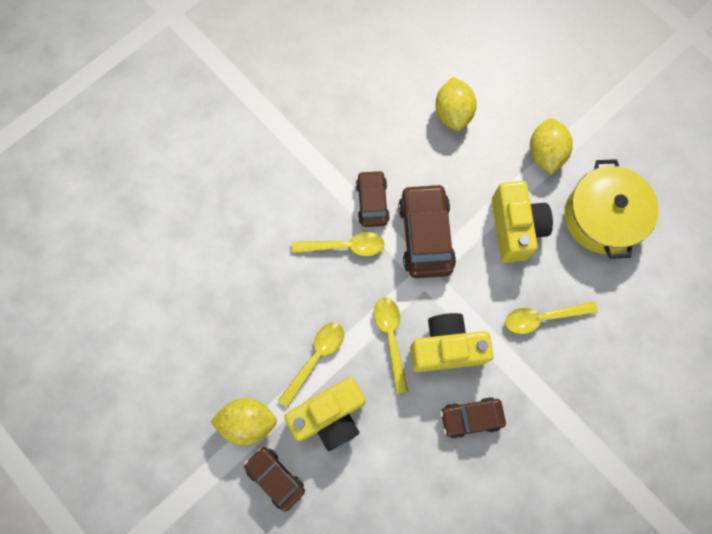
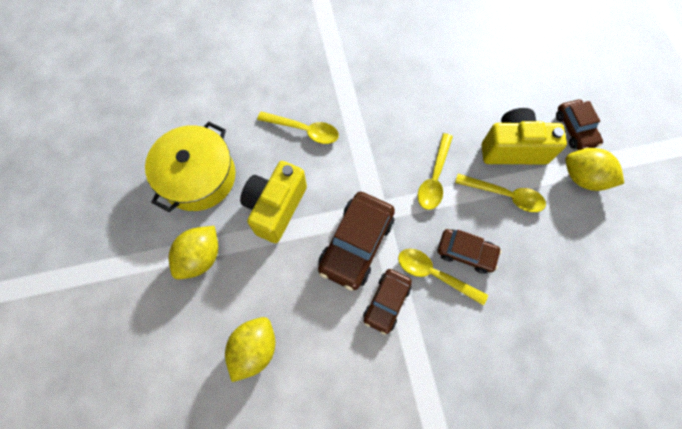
camera: 150 degrees left, 5 degrees down
yellow spoon [278,322,344,408] -> yellow spoon turned 135 degrees counterclockwise [455,174,546,212]
yellow camera [410,313,493,372] -> none
brown car [440,397,506,438] -> brown car moved to [438,229,502,274]

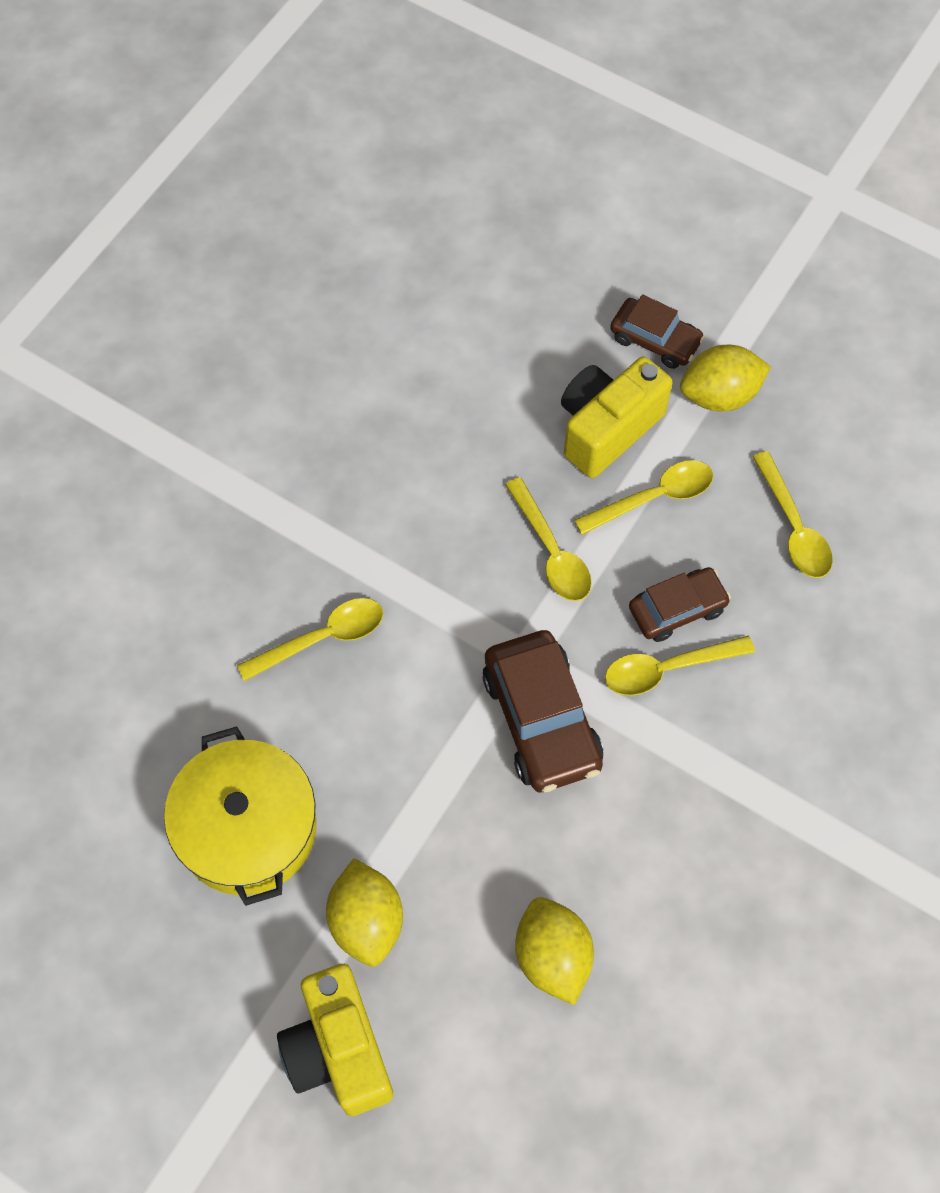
camera: 45 degrees left, 5 degrees down
yellow camera [240,161,307,243] -> yellow camera moved to [277,964,393,1116]
brown car [363,269,412,335] -> none
none -> yellow spoon [753,451,833,578]

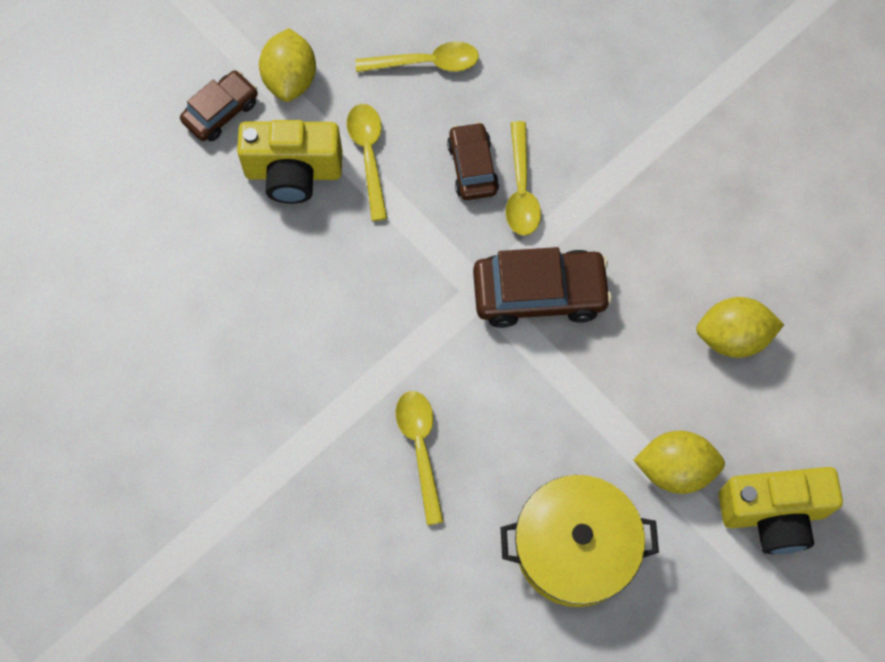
camera: 75 degrees left, 5 degrees up
yellow spoon [505,477,592,601] -> none
yellow camera [561,356,673,478] -> yellow camera turned 60 degrees counterclockwise [237,120,342,204]

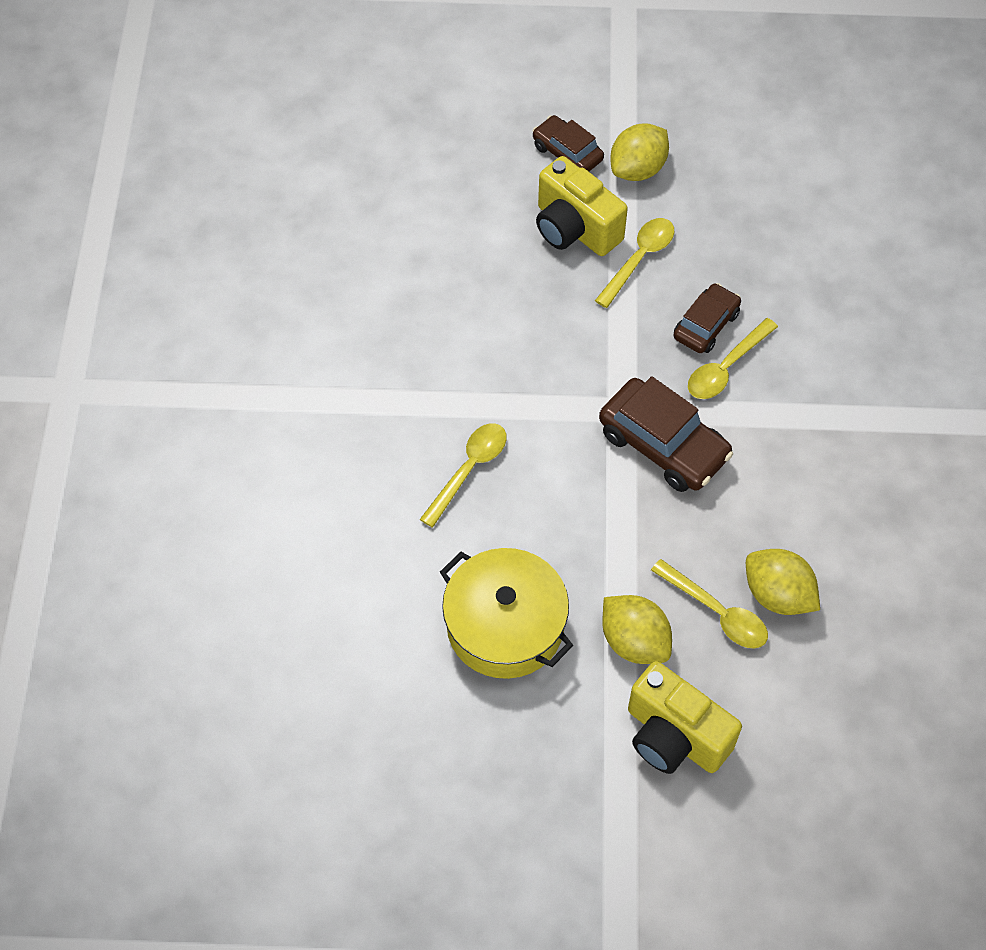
camera: 45 degrees right, 10 degrees down
brown car [180,70,258,141] -> brown car turned 135 degrees counterclockwise [533,115,604,172]
yellow spoon [355,42,479,72] -> yellow spoon moved to [651,559,768,649]

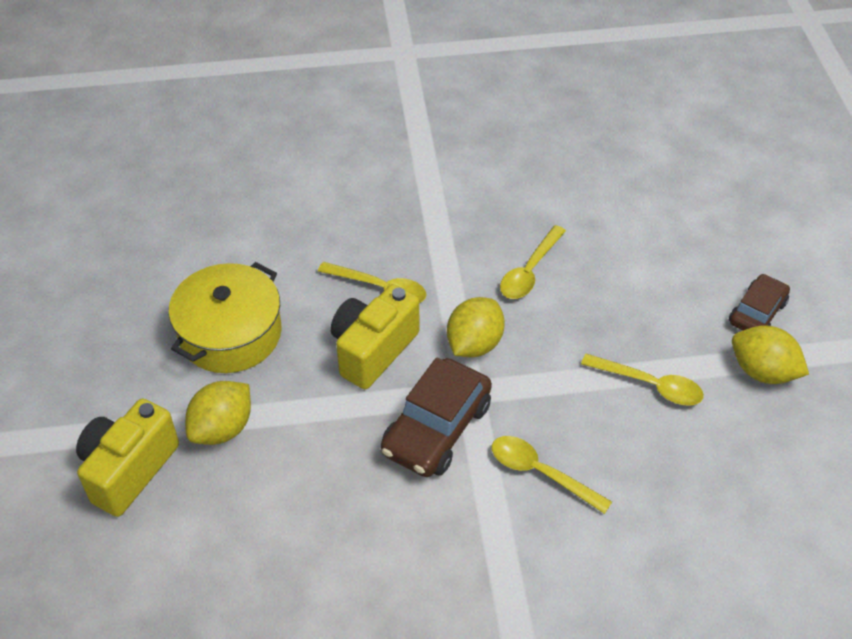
camera: 80 degrees right, 10 degrees down
yellow camera [536,156,628,256] -> yellow camera moved to [331,284,419,389]
yellow spoon [651,559,768,649] -> yellow spoon moved to [500,225,566,299]
brown car [674,283,741,353] -> none
yellow lemon [746,549,820,615] -> yellow lemon moved to [447,297,505,357]

